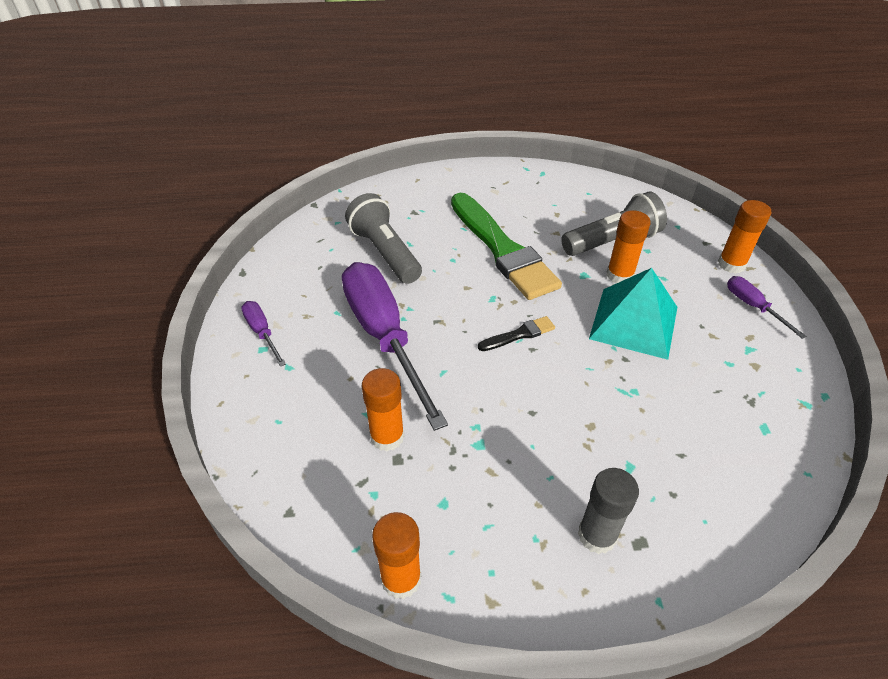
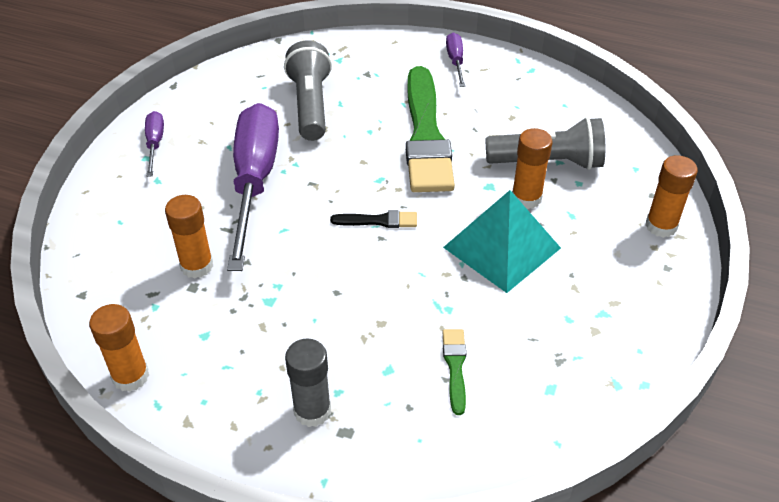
camera: 25 degrees right, 0 degrees up
purple screwdriver [727,276,806,339] -> purple screwdriver moved to [446,32,465,87]
none -> green brush [442,329,466,415]

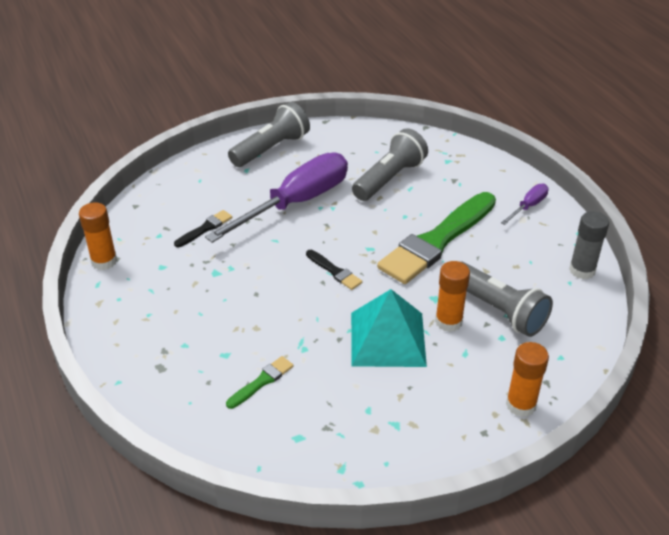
camera: 45 degrees right, 5 degrees down
purple screwdriver [145,111,164,177] -> grey flashlight [228,102,310,167]
orange glue stick [165,195,213,279] -> black brush [174,210,233,247]
grey glue stick [285,338,331,427] -> grey glue stick moved to [569,211,609,279]

